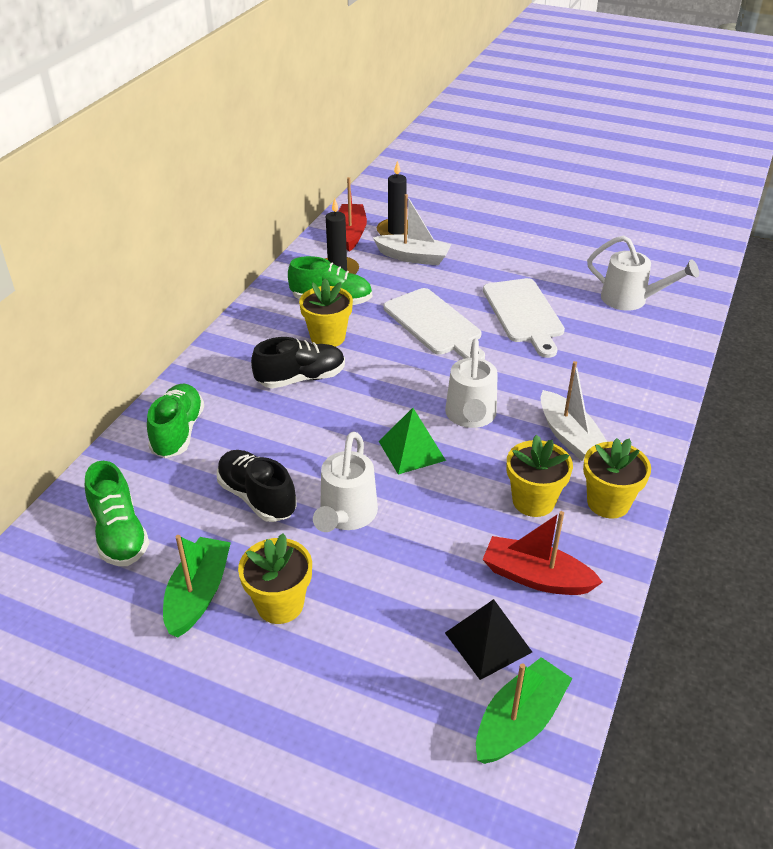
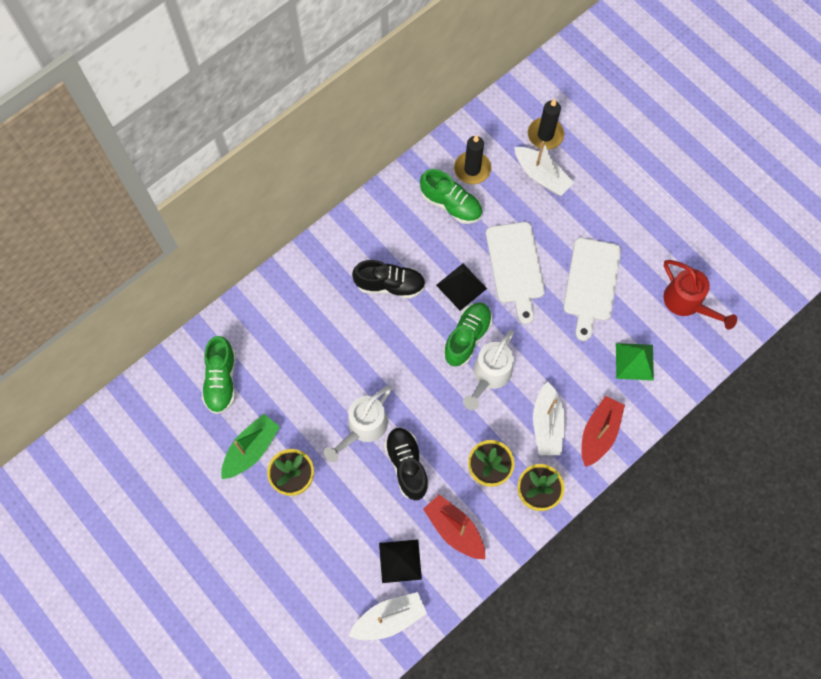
camera: 25 degrees right, 30 degrees up
green shoe [147,383,204,458] -> green shoe moved to [443,303,492,366]
black shoe [217,450,297,522] -> black shoe moved to [384,427,429,500]
yellow flower pot [299,278,353,347] -> none
red boat [338,177,367,252] -> red boat moved to [582,396,625,467]
green pyramid [379,408,446,474] -> green pyramid moved to [616,343,654,380]
green boat [476,657,573,764] -> white boat [349,592,427,640]
white watering can [587,235,699,311] -> red watering can [663,260,737,330]
none -> black pyramid [436,264,487,311]

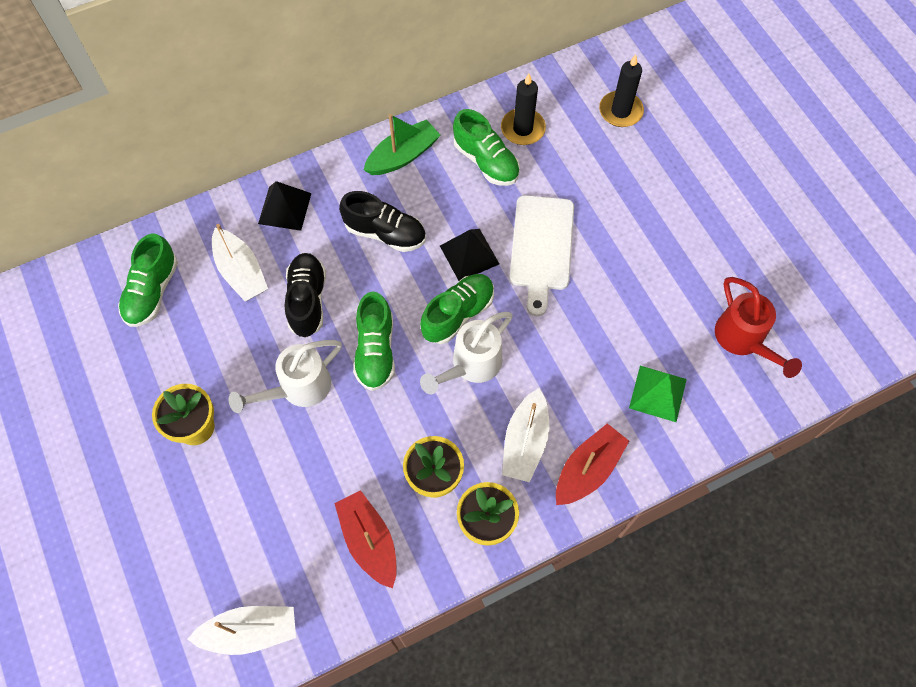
camera: 15 degrees right, 5 degrees down
green boat [221,414,280,479] -> green boat moved to [364,114,441,175]
black pyramid [379,540,422,583] -> black pyramid moved to [258,181,312,231]
black shoe [384,427,429,500] -> black shoe moved to [285,253,326,337]
white boat [515,141,574,196] -> white boat moved to [212,224,268,301]
white cutting board [563,238,621,341] -> none
none -> green shoe [353,292,395,391]

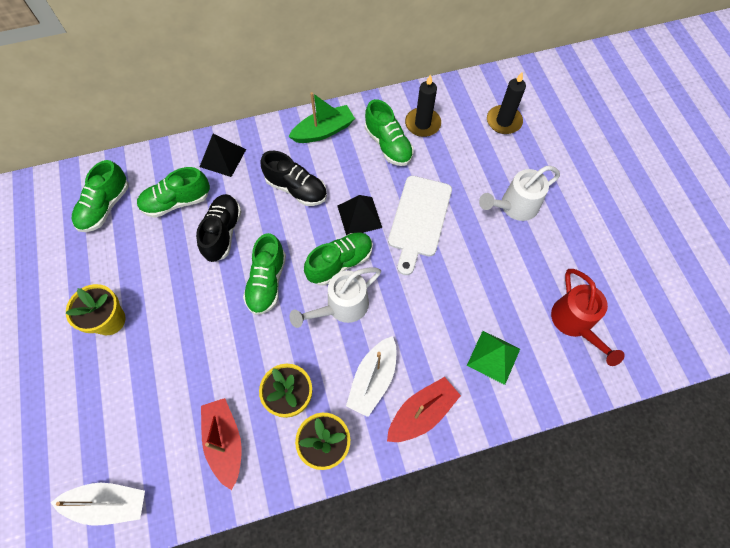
camera: 10 degrees right, 0 degrees up
white boat [212,224,268,301] -> green shoe [137,167,210,218]
white watering can [229,340,342,413] -> white watering can moved to [479,166,560,221]

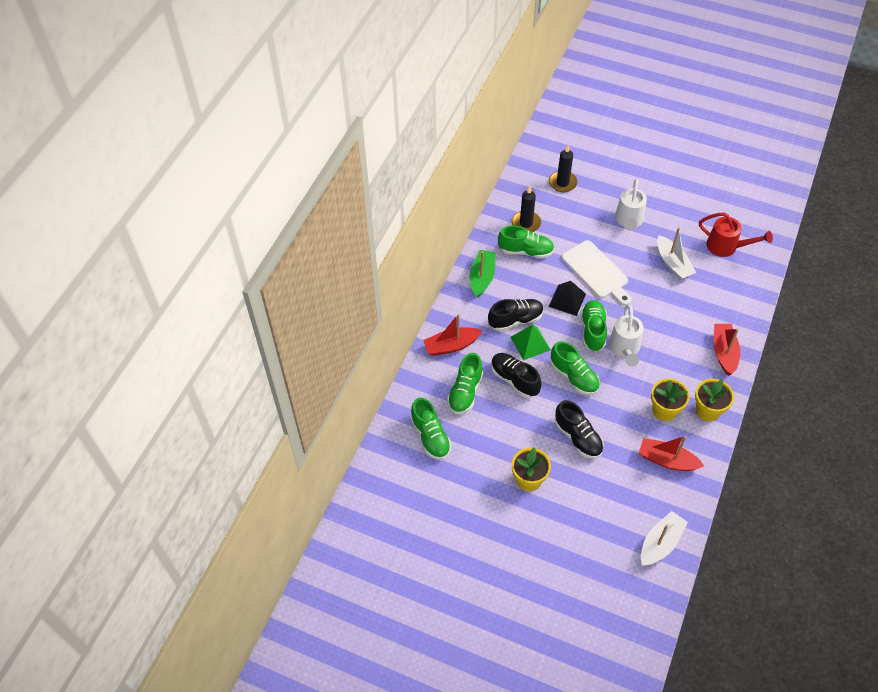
camera: 50 degrees left, 10 degrees down
black pyramid [200,134,246,177] -> red boat [423,314,482,356]
white boat [346,336,396,417] -> white boat moved to [657,227,696,280]
green pyramid [467,331,520,385] -> green pyramid moved to [511,325,551,360]
none -> black shoe [555,400,604,459]

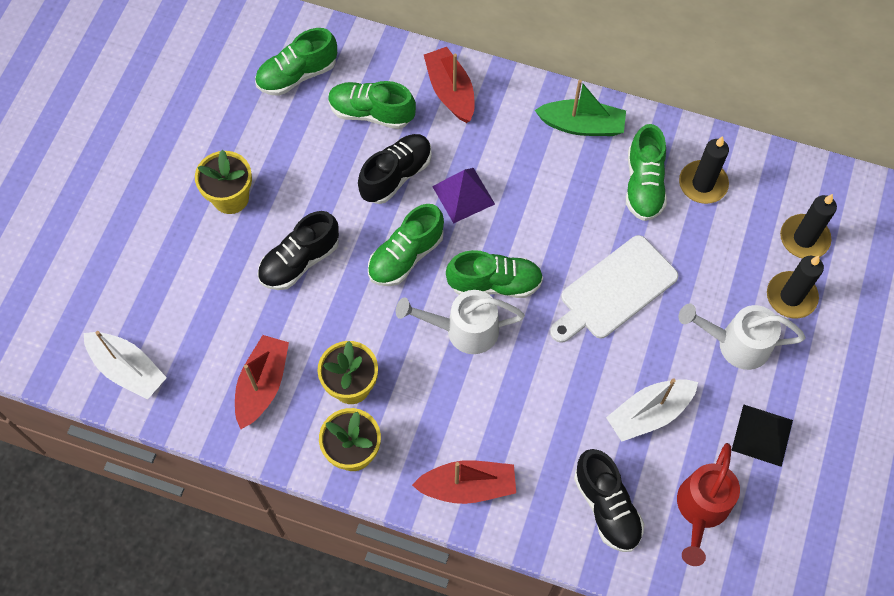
camera: 85 degrees right, 10 degrees up
black shoe [488,299,544,331] -> black shoe moved to [574,449,644,552]
green pyramid [511,325,551,360] -> purple pyramid [432,168,495,223]
black pyramid [549,281,586,316] -> black pyramid moved to [731,404,793,467]
none -> black candle [767,256,824,319]

